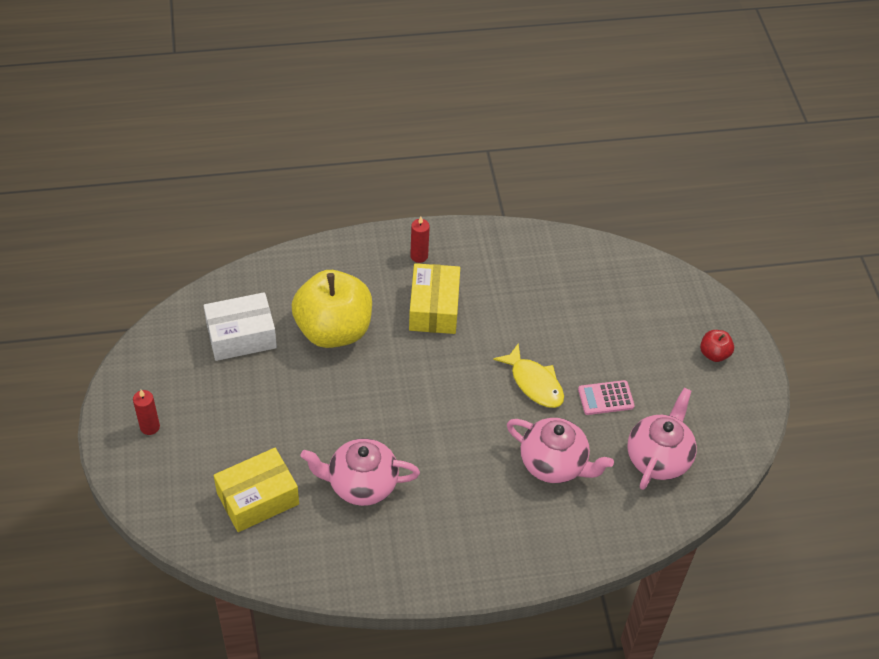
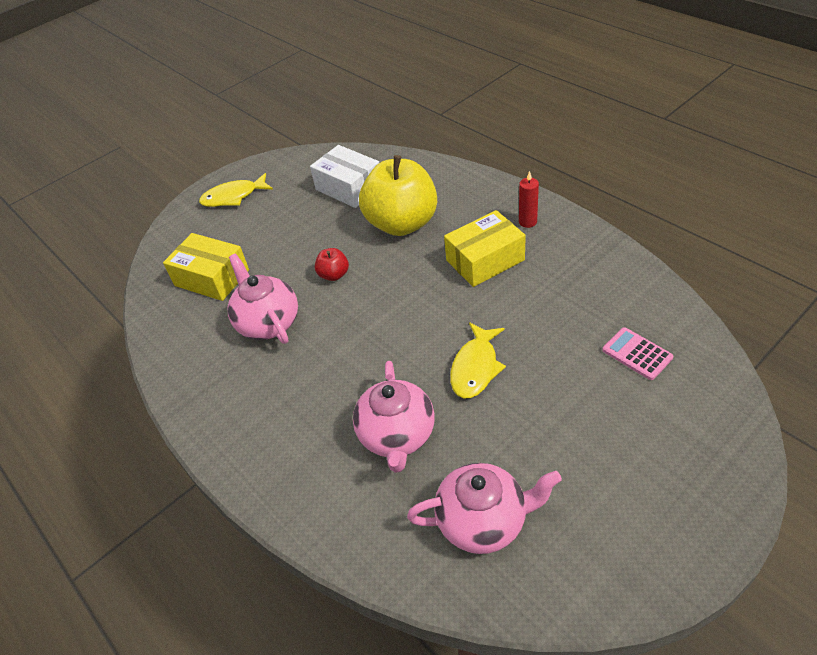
camera: 65 degrees right, 5 degrees down
red candle [133,390,160,435] -> yellow fish [199,173,273,207]
pink calculator [578,380,635,415] -> pink calculator moved to [602,327,673,380]
red apple [700,330,734,362] -> red apple moved to [315,248,349,281]

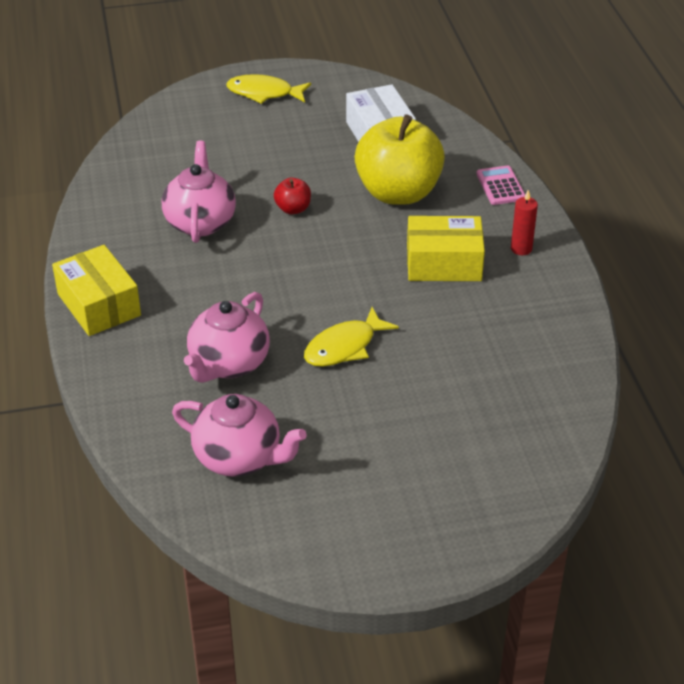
camera: 25 degrees right, 5 degrees down
yellow box [163,233,249,301] -> yellow box moved to [52,245,141,336]
pink calculator [602,327,673,380] -> pink calculator moved to [476,166,525,205]

